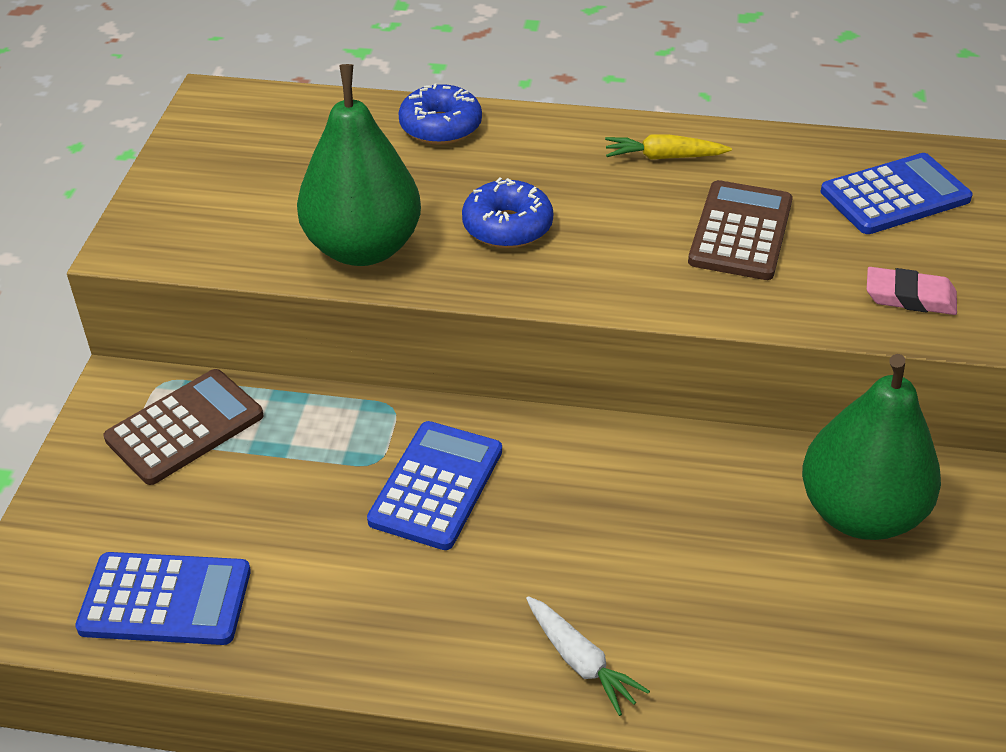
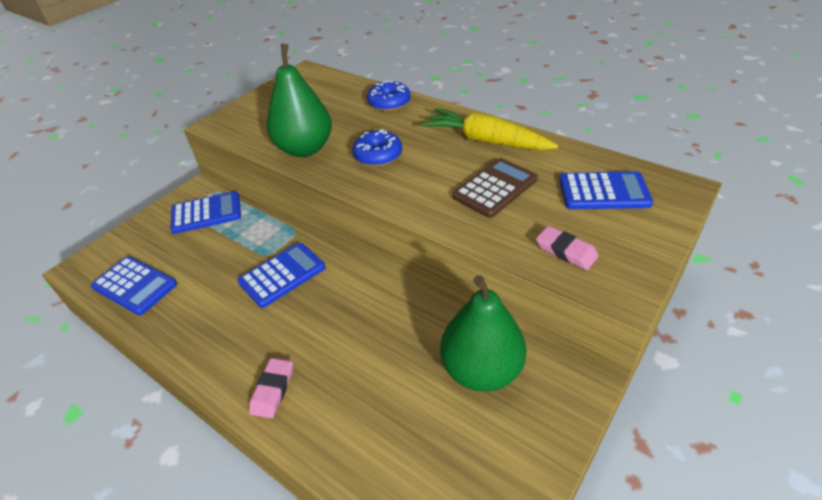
camera: 30 degrees right, 0 degrees up
brown calculator [103,369,263,485] -> blue calculator [170,191,241,234]
white carrot [526,596,650,716] -> pink eraser [249,358,293,419]
yellow carrot [605,135,732,160] -> yellow carrot [421,108,558,150], size x1.92

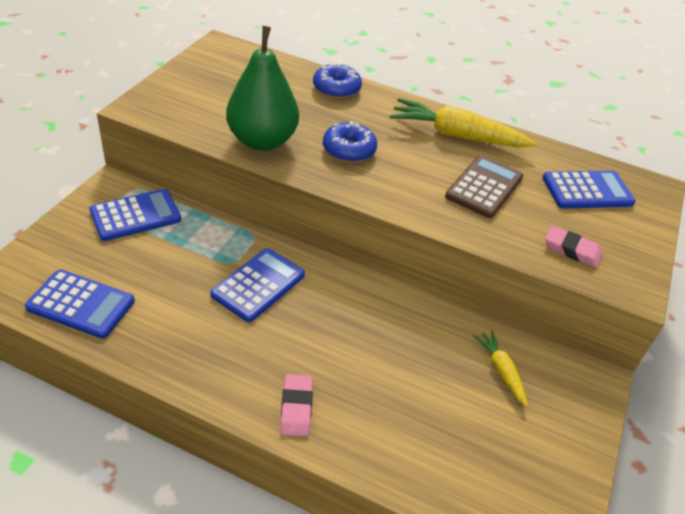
camera: 20 degrees left, 0 degrees up
green pear [440,275,526,392] -> yellow carrot [473,330,528,407]

